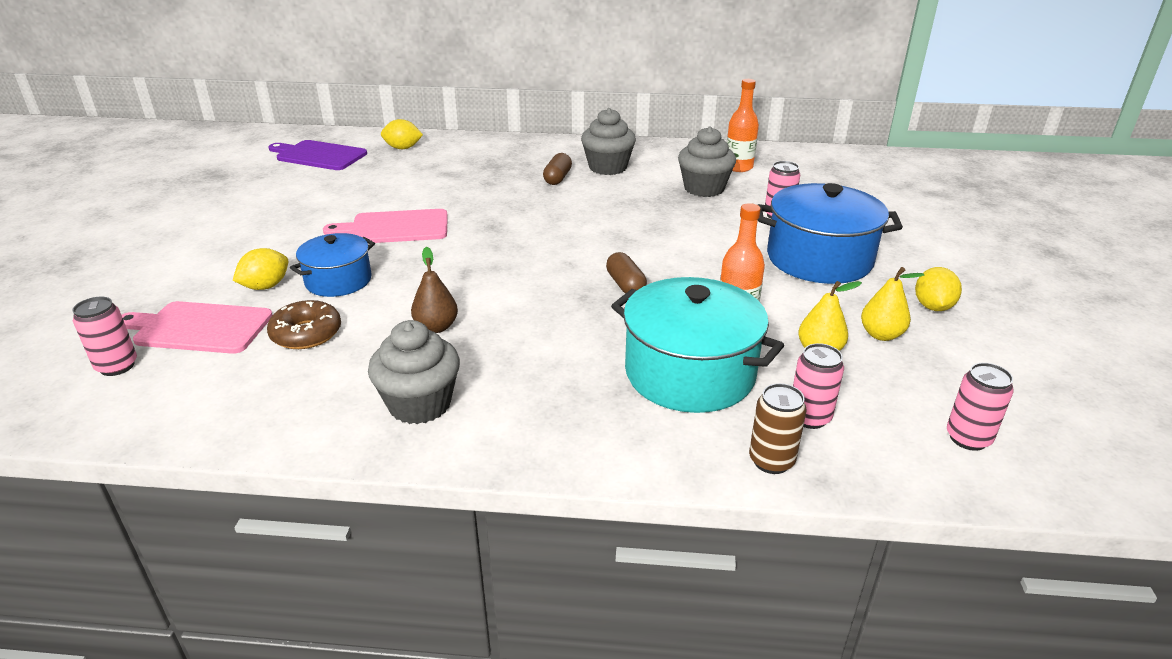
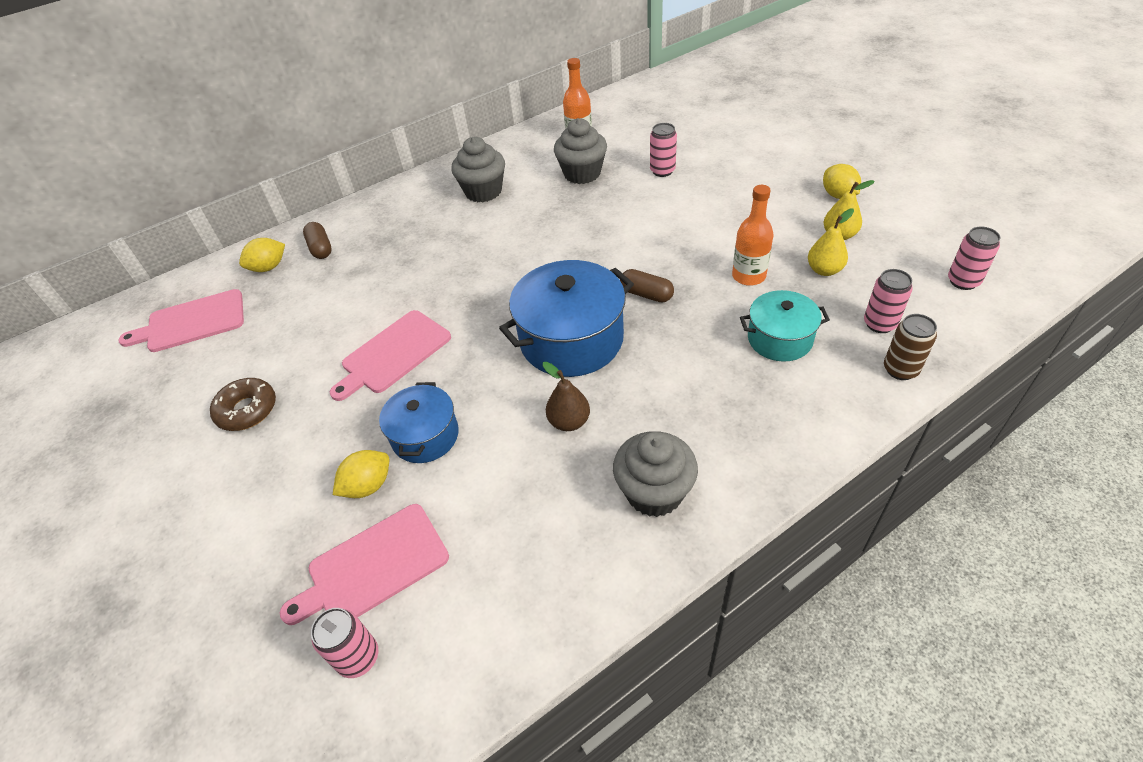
camera: 35 degrees left, 15 degrees up
yellow lemon [232,248,288,290] -> yellow lemon turned 45 degrees clockwise [333,450,389,498]
brown donut [267,300,341,349] -> brown donut moved to [210,378,276,431]
purple cutting board [269,140,367,170] -> pink cutting board [118,289,244,352]
brown capsule [543,153,572,185] -> brown capsule moved to [303,222,332,259]
turquoise pot [611,277,784,413] -> turquoise pot [740,290,830,362], size x0.59
blue pot [758,183,903,284] -> blue pot moved to [499,260,634,377]

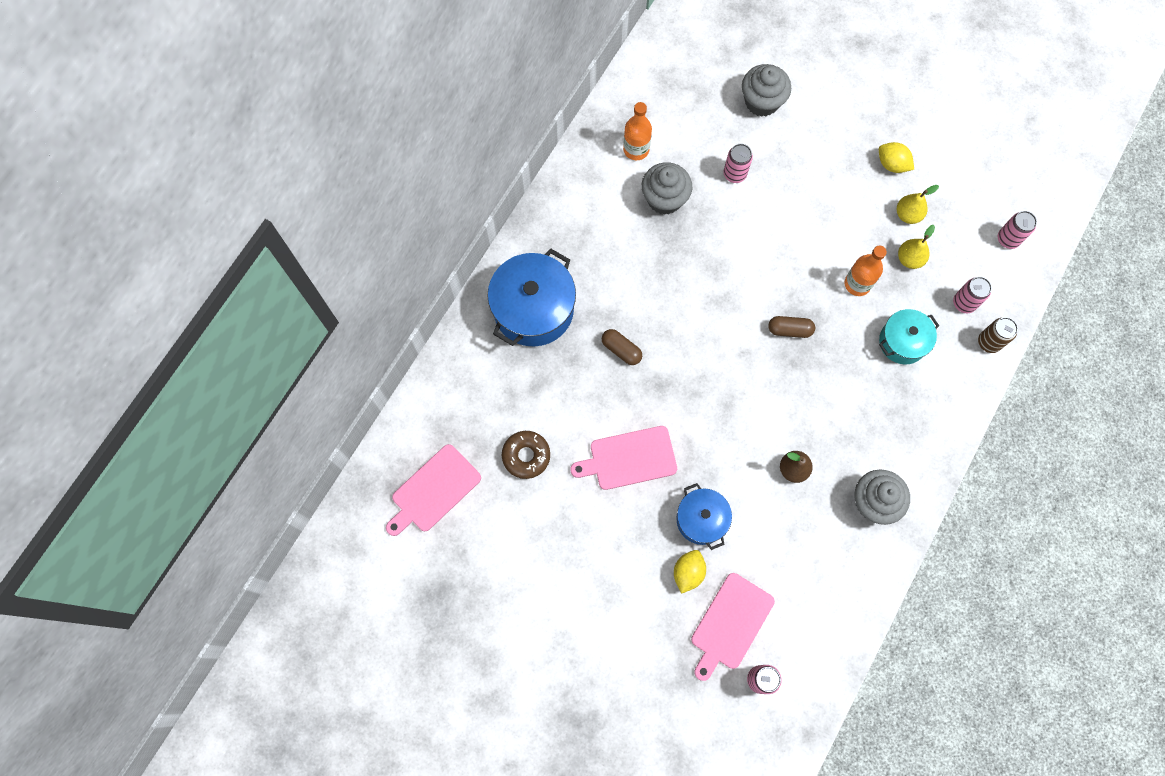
camera: 30 degrees left, 25 degrees up
brown donut [210,378,276,431] -> brown donut moved to [502,431,550,479]
yellow lemon [239,238,285,272] -> none
brown capsule [303,222,332,259] -> brown capsule moved to [602,329,642,365]
pink cutting board [330,310,451,401] -> pink cutting board turned 60 degrees clockwise [571,426,677,490]
grey cupcake [451,137,505,203] -> grey cupcake moved to [742,64,791,117]
blue pot [499,260,634,377] -> blue pot moved to [487,249,576,347]

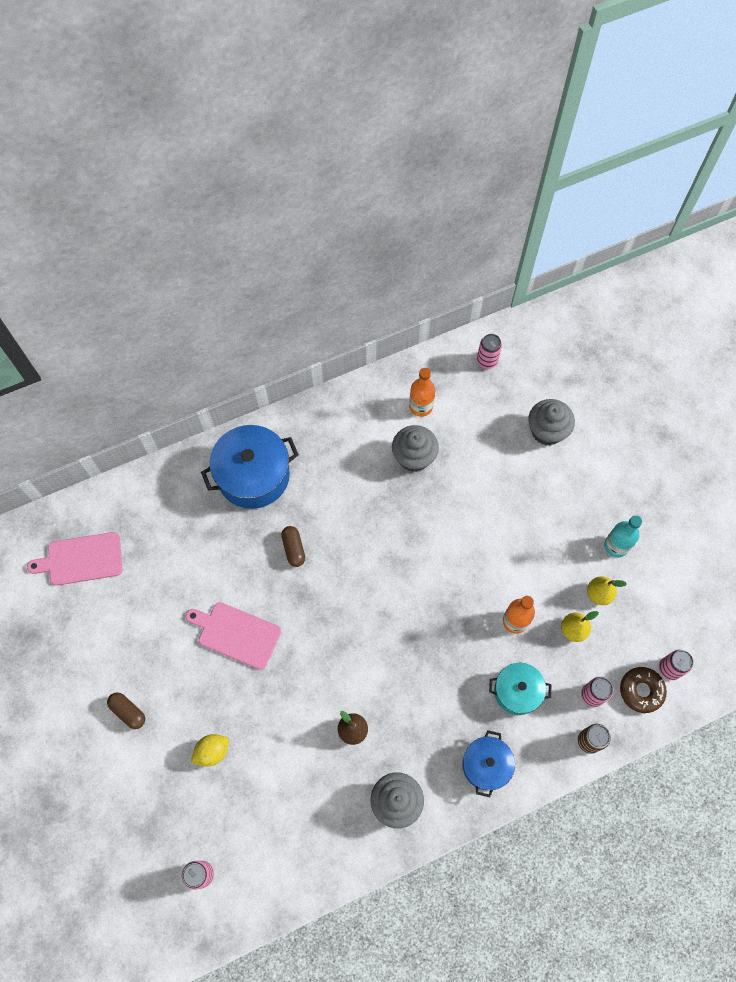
camera: 35 degrees right, 5 degrees down
brown donut [502,431,550,479] -> brown donut moved to [620,667,667,713]
blue pot [676,483,732,550] -> blue pot moved to [462,730,515,797]
pink cutting board [691,573,775,681] -> none
pink can [724,144,753,183] -> pink can moved to [477,334,502,369]
brown capsule [768,316,815,338] -> brown capsule moved to [107,692,145,729]
yellow lemon [879,142,914,173] -> turquoise bottle [604,515,642,558]

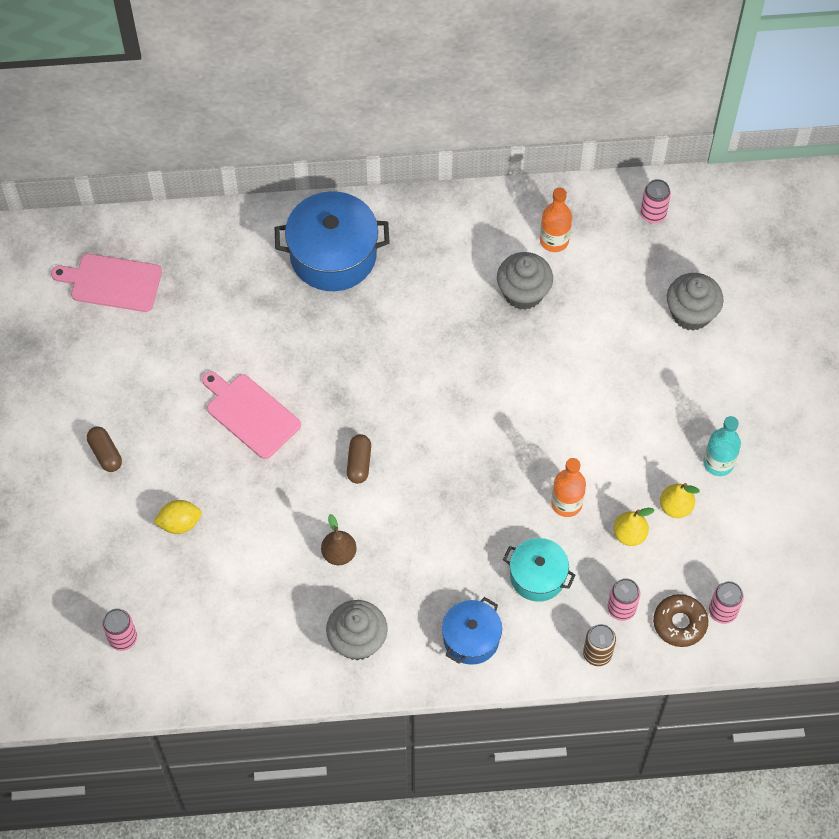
camera: 20 degrees right, 5 degrees down
brown capsule [281,526,305,567] -> brown capsule moved to [347,434,371,484]

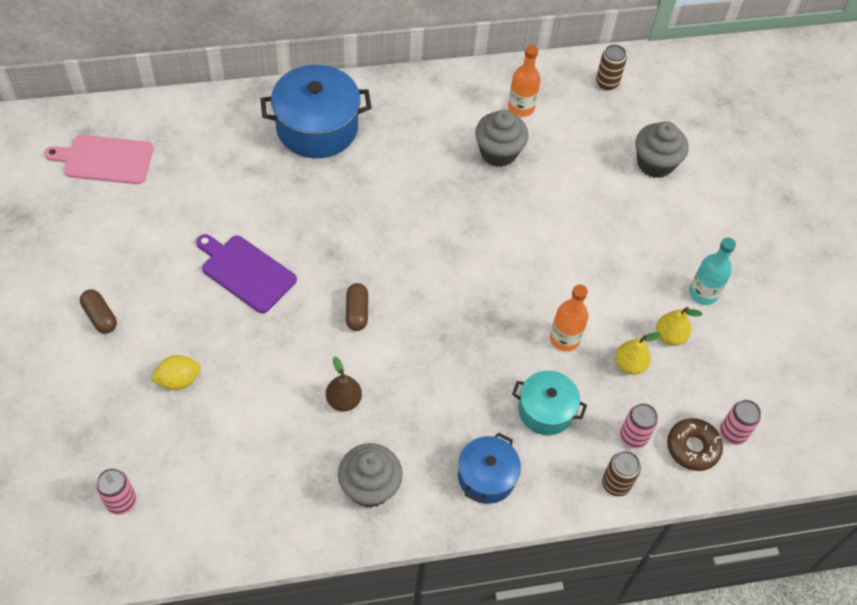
camera: 10 degrees left, 5 degrees down
pink cutting board [202,371,301,459] -> purple cutting board [196,234,297,313]
pink can [640,179,671,224] -> brown can [596,44,627,90]

